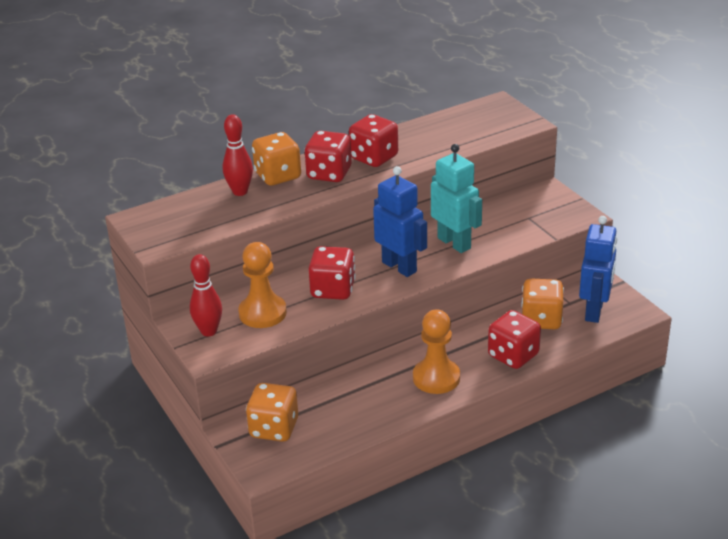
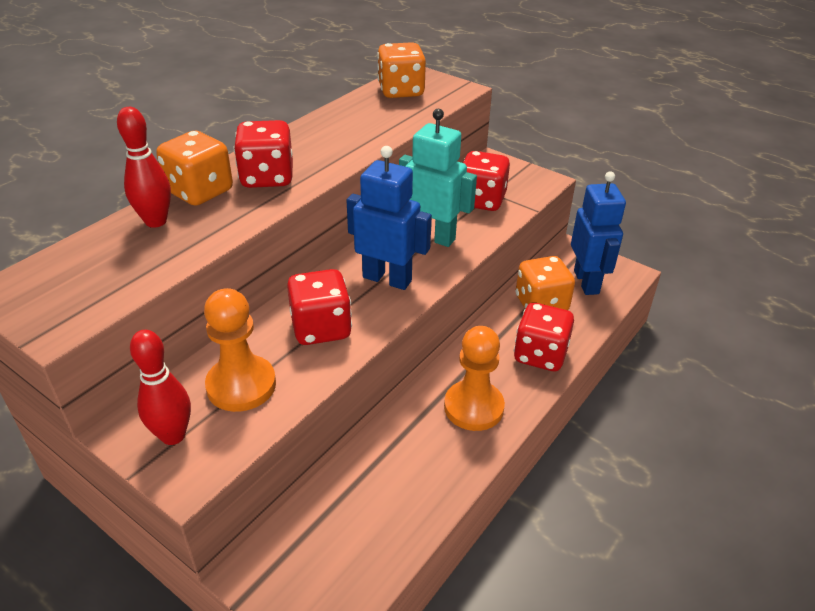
camera: 25 degrees left, 5 degrees up
orange dice [246,383,298,442] -> orange dice moved to [377,42,426,98]
red dice [349,114,398,167] -> red dice moved to [463,151,510,211]

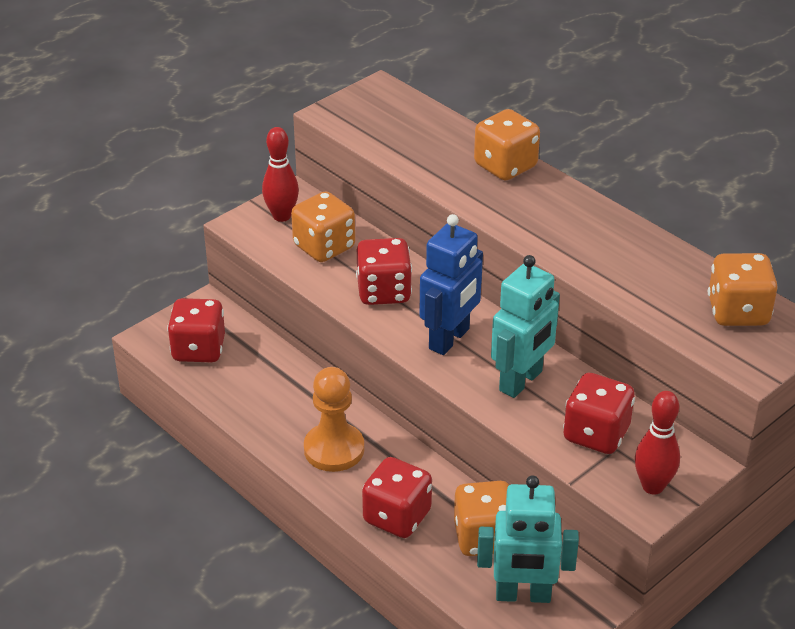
camera: 100 degrees right, 0 degrees up
red bowling pin [117,107,171,228] -> red bowling pin moved to [635,391,680,495]
orange pawn [204,288,276,412] -> orange dice [291,191,355,262]
red dice [234,120,293,188] -> red dice moved to [167,298,225,362]
blue robot [571,171,626,295] -> turquoise robot [477,475,579,603]

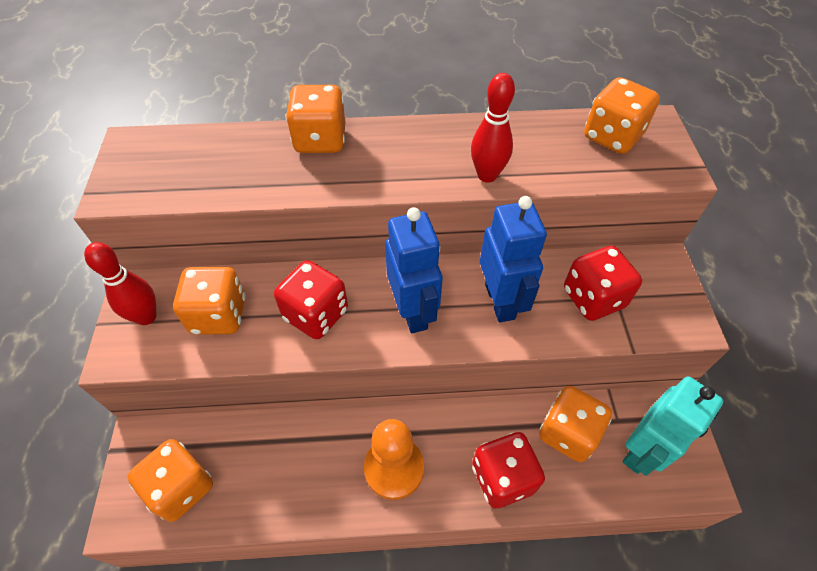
camera: 50 degrees left, 15 degrees up
red dice [167,298,225,362] -> orange dice [127,439,213,522]
turquoise robot [491,255,560,398] -> blue robot [480,196,547,322]
red bowling pin [635,391,680,495] -> red bowling pin moved to [471,73,515,182]

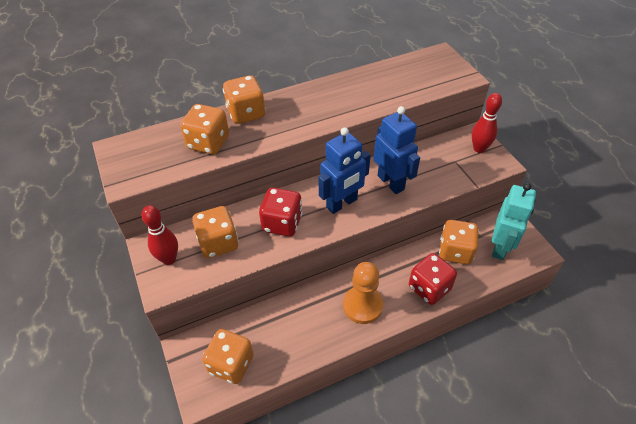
camera: 20 degrees left, 5 degrees down
blue robot [385,207,443,333] -> blue robot turned 90 degrees clockwise [319,127,371,214]
red bowling pin [471,73,515,182] -> red bowling pin moved to [472,93,502,153]
red dice [564,246,642,321] -> none
orange dice [584,77,660,154] -> orange dice moved to [180,104,229,154]

